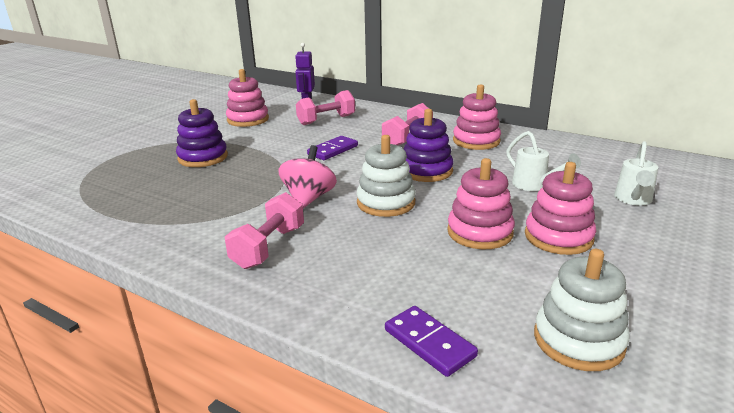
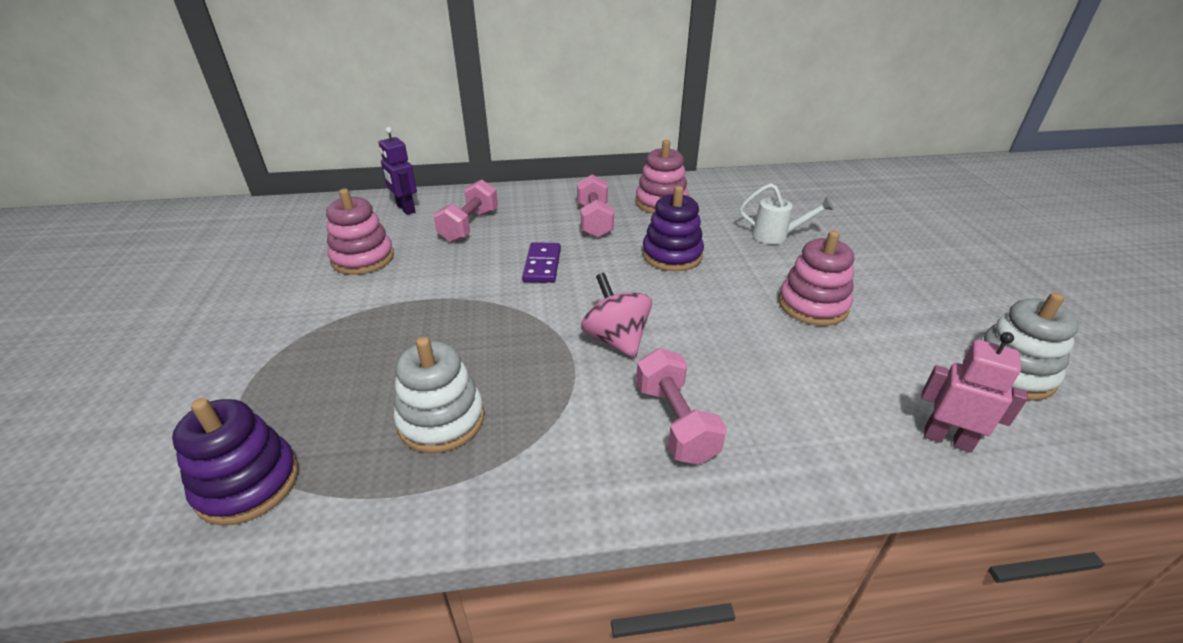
camera: 40 degrees left, 10 degrees up
purple stacking toy [176,99,228,167] -> purple stacking toy moved to [172,398,298,526]
white stacking toy [357,135,416,217] -> white stacking toy moved to [394,337,485,453]
purple domino [385,306,478,377] -> pink robot [921,332,1028,453]
pink stacking toy [525,162,596,255] -> none
white watering can [614,141,658,206] -> none

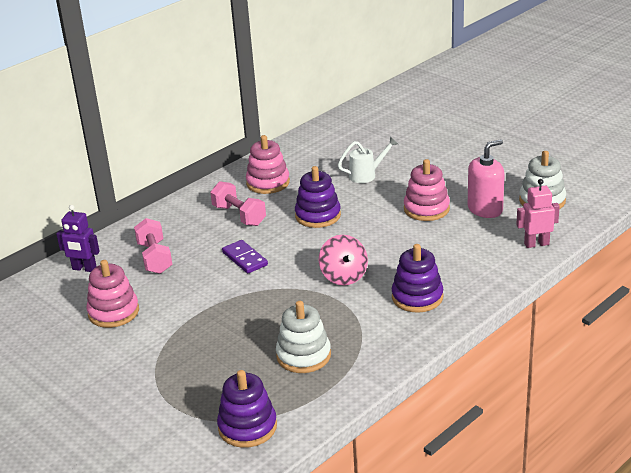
camera: 35 degrees left, 5 degrees down
pink spinning top [581,273,652,359] -> pink spinning top turned 135 degrees counterclockwise [319,235,368,285]
pink dumbbell [636,348,727,465] -> purple stacking toy [392,244,443,313]
none -> pink soap dispenser [468,139,505,218]

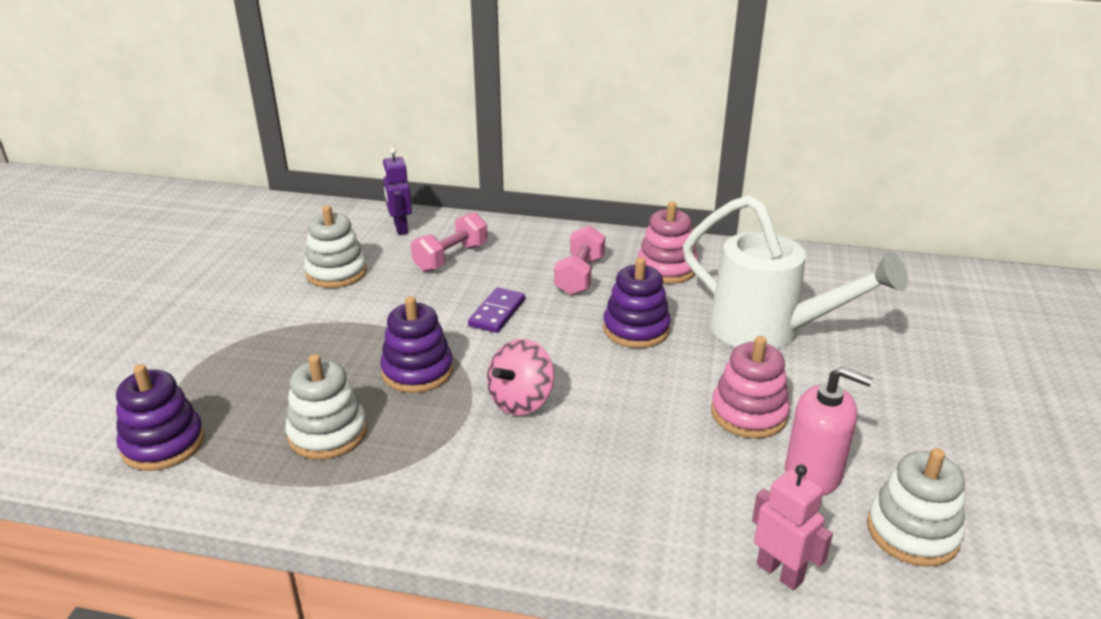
camera: 55 degrees right, 0 degrees up
pink stacking toy [86,260,139,328] -> white stacking toy [304,205,367,288]
white watering can [338,137,398,183] -> white watering can [683,195,908,349], size x2.17
purple stacking toy [392,244,443,313] -> purple stacking toy moved to [380,296,453,393]

